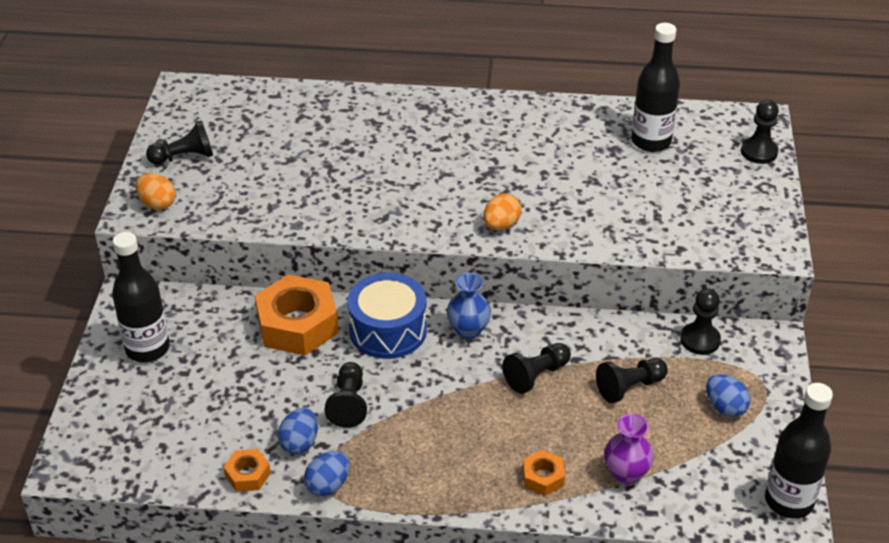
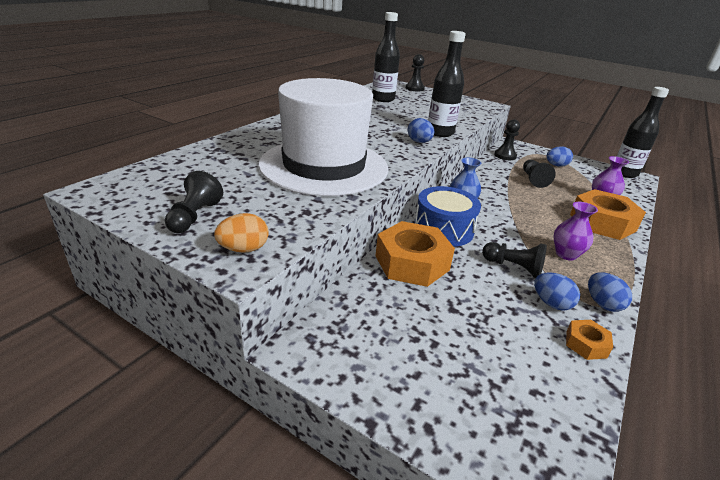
camera: 65 degrees left, 10 degrees down
black bottle [112,232,170,362] -> black bottle moved to [428,31,466,137]
orange egg [483,193,522,230] -> blue egg [408,118,434,143]
black pawn [503,343,571,394] -> none
orange nut [523,450,565,496] -> orange nut [570,189,646,240], size x2.10
none -> white hat [258,78,388,196]
none -> purple vase [553,202,598,260]

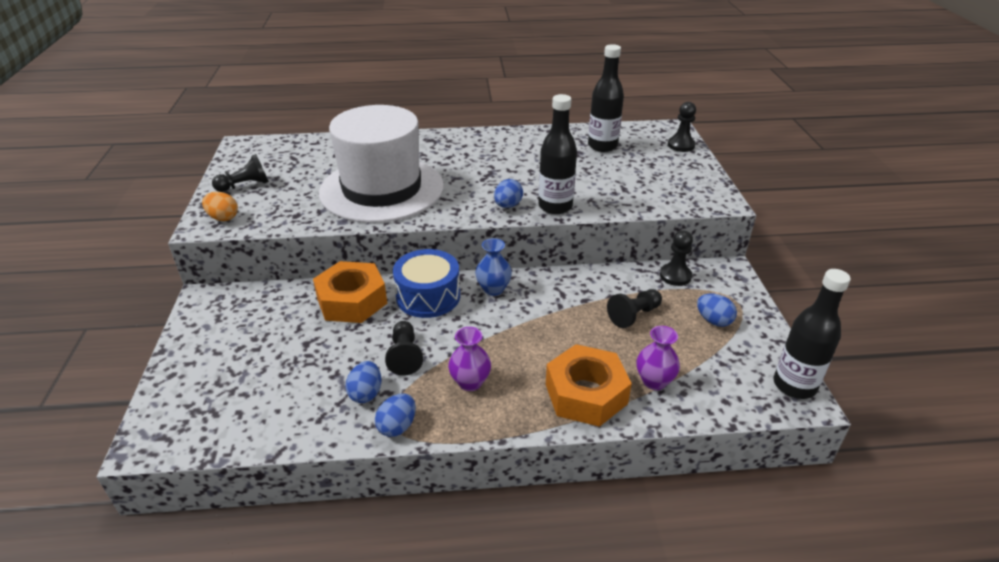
camera: 55 degrees right, 5 degrees up
orange nut [566,320,613,360] -> none

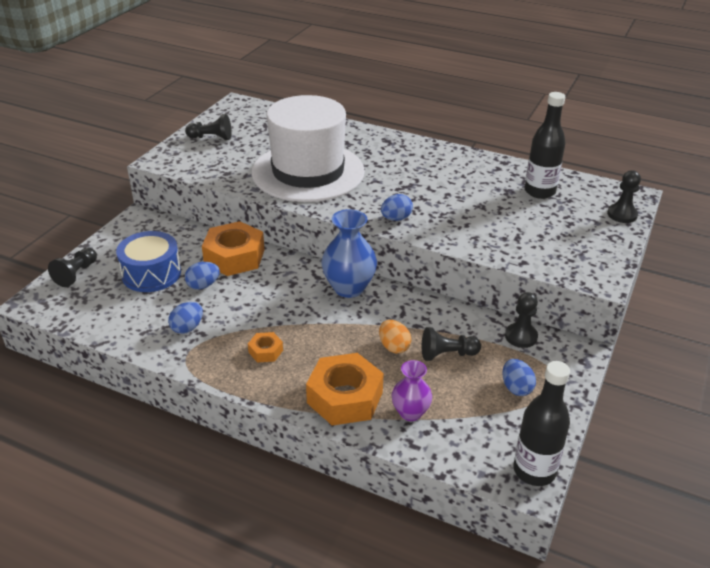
camera: 30 degrees right, 0 degrees up
orange egg [202,192,238,221] -> orange egg moved to [379,320,411,353]
blue egg [375,393,416,437] -> blue egg moved to [185,262,220,290]
black pawn [385,321,423,376] -> black pawn moved to [48,247,97,287]
blue drum [393,249,460,318] -> blue drum moved to [116,231,181,292]
purple vase [448,327,491,391] -> orange nut [248,332,283,363]
blue vase [475,238,512,296] -> blue vase [321,209,377,298], size x1.63
black bottle [538,94,577,214] -> none

